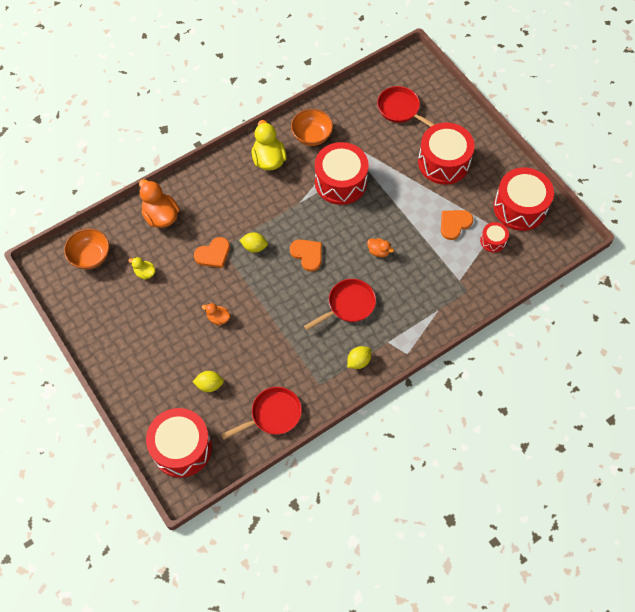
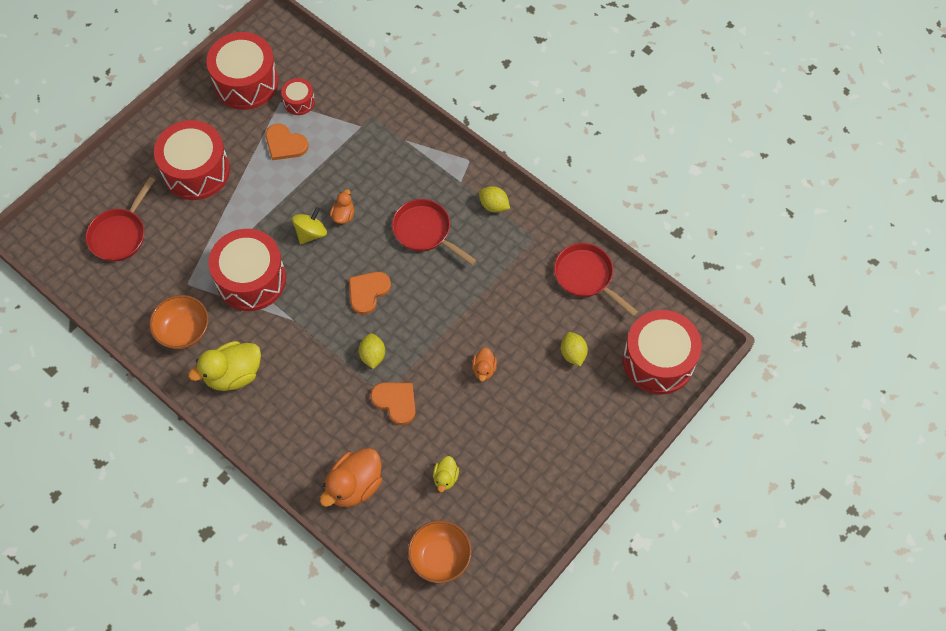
camera: 105 degrees left, 0 degrees up
none -> yellow spinning top [292,207,327,244]

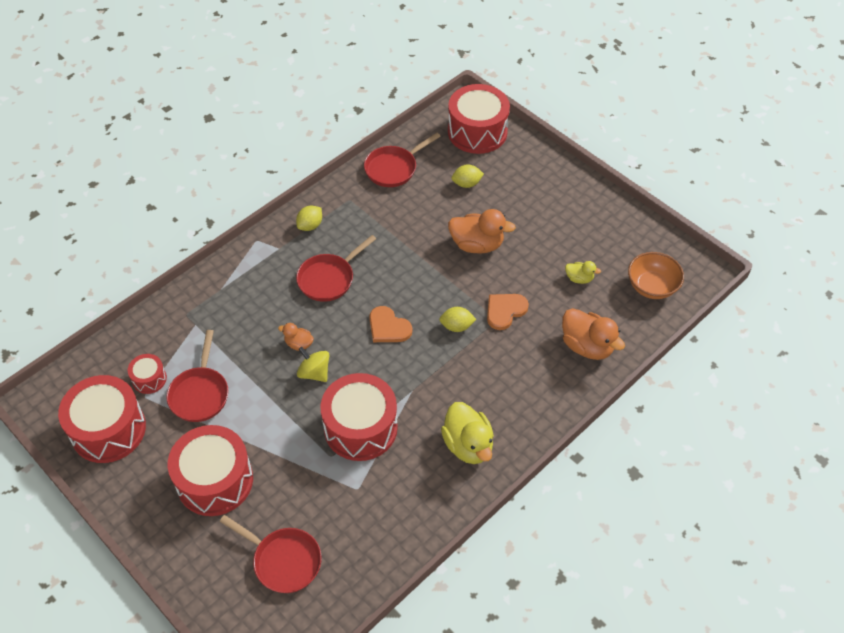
camera: 85 degrees left, 10 degrees down
orange bowl [149,295,209,349] -> none
orange heart [265,124,309,160] -> red pan [166,330,228,422]
orange duck [472,348,497,381] -> orange duck [448,209,516,254], size x1.92

